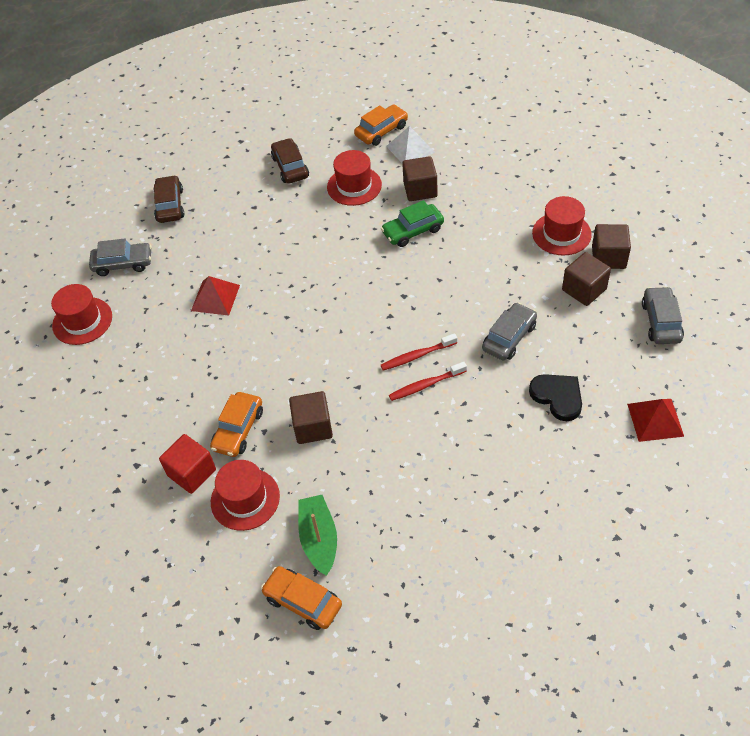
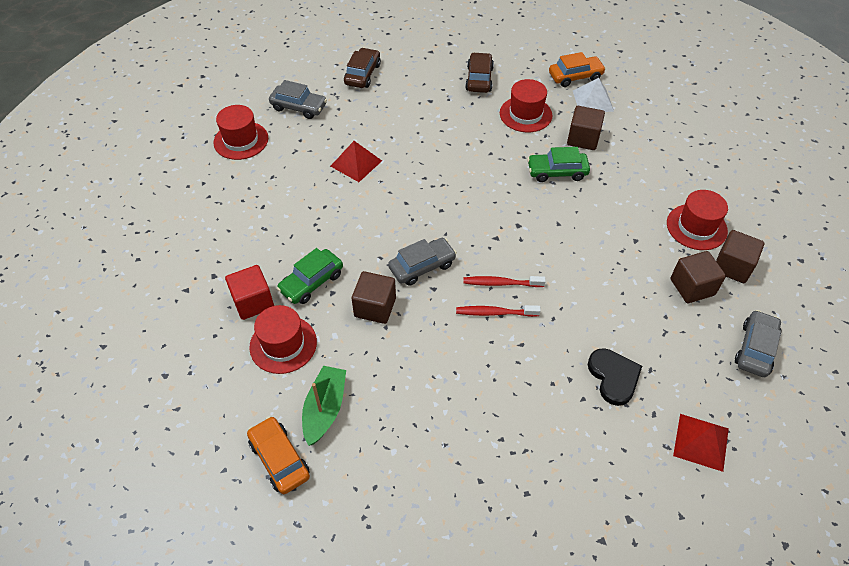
camera: 20 degrees right, 0 degrees up
orange car [210,392,263,457] -> green car [277,248,343,304]
grey car [482,302,537,360] -> grey car moved to [388,238,457,286]

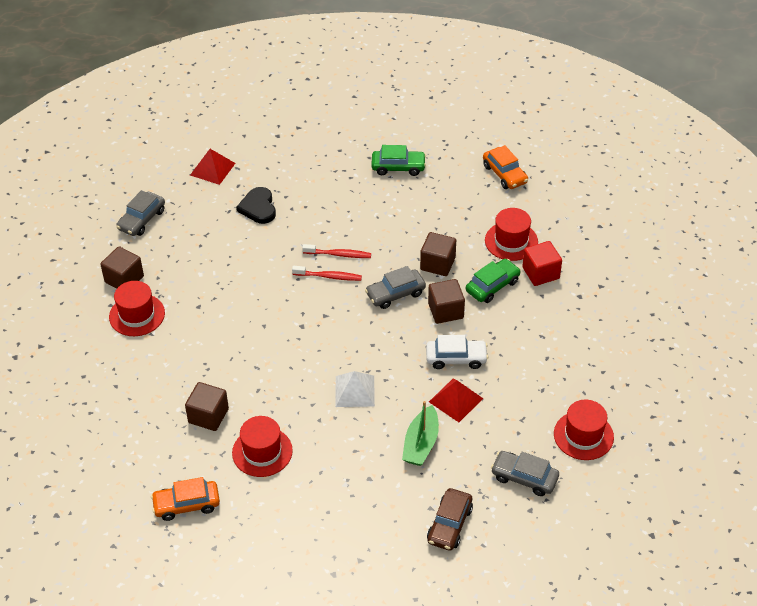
camera: 175 degrees left, 5 degrees down
green boat [302,366,346,446] -> green boat moved to [402,401,439,466]
brown car [465,52,494,93] -> none
green car [527,147,590,182] -> green car moved to [371,145,426,176]
white pyramid [573,78,614,112] -> white pyramid moved to [335,371,375,407]
brown cube [670,251,726,303] -> brown cube moved to [428,279,465,324]
none -> white car [426,335,488,369]

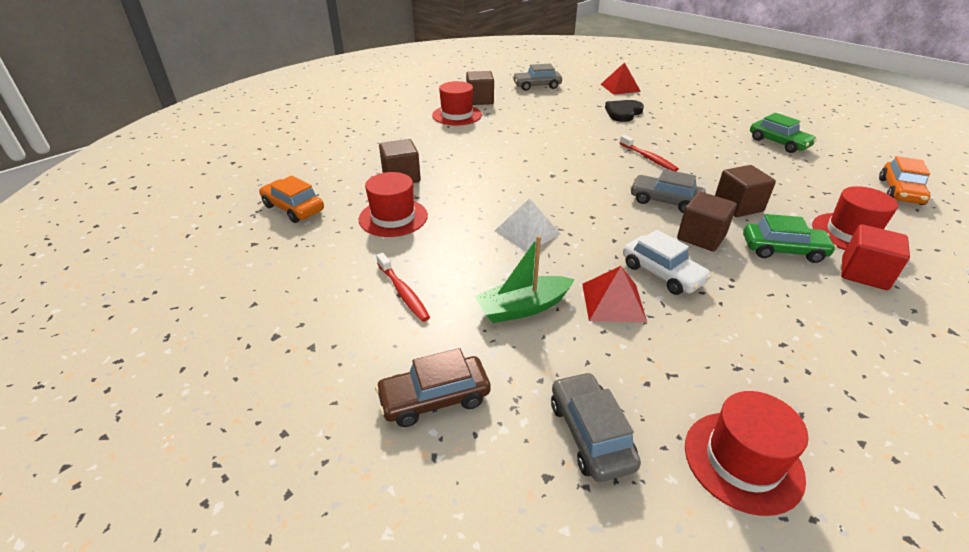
camera: 50 degrees right, 10 degrees down
red toothbrush [292,266,362,281] -> red toothbrush moved to [376,253,430,322]

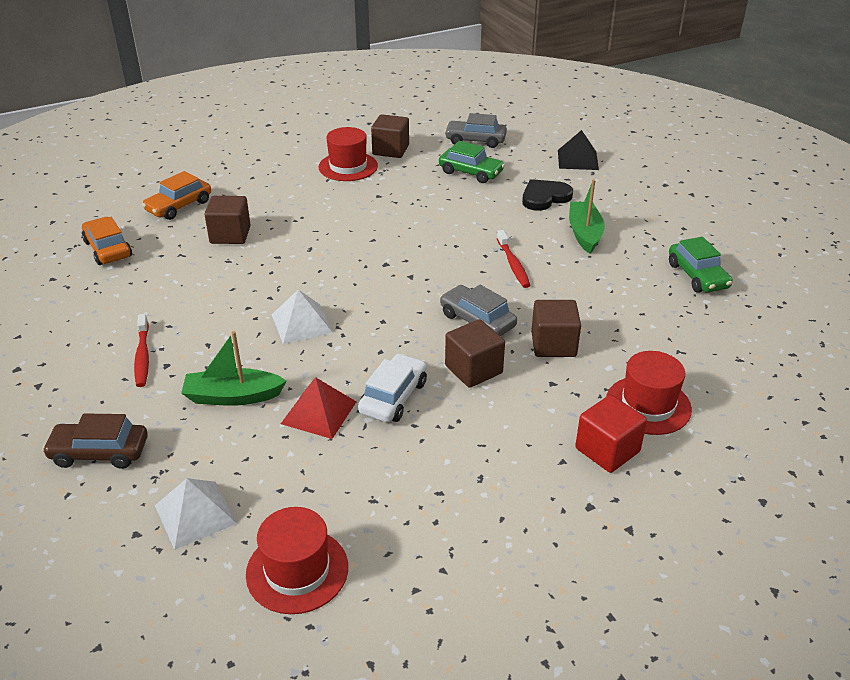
camera: 20 degrees right, 0 degrees up
red hat [358,172,428,237] -> none
grey car [551,372,641,482] -> white pyramid [155,478,237,550]
red pyramid [601,62,641,95] -> black pyramid [558,130,599,170]
white car [623,230,712,295] -> white car turned 135 degrees counterclockwise [358,353,427,422]
green car [743,214,837,263] -> green car moved to [439,141,505,183]
orange car [879,156,931,205] -> orange car moved to [142,171,211,220]
none -> green boat [569,180,605,254]

